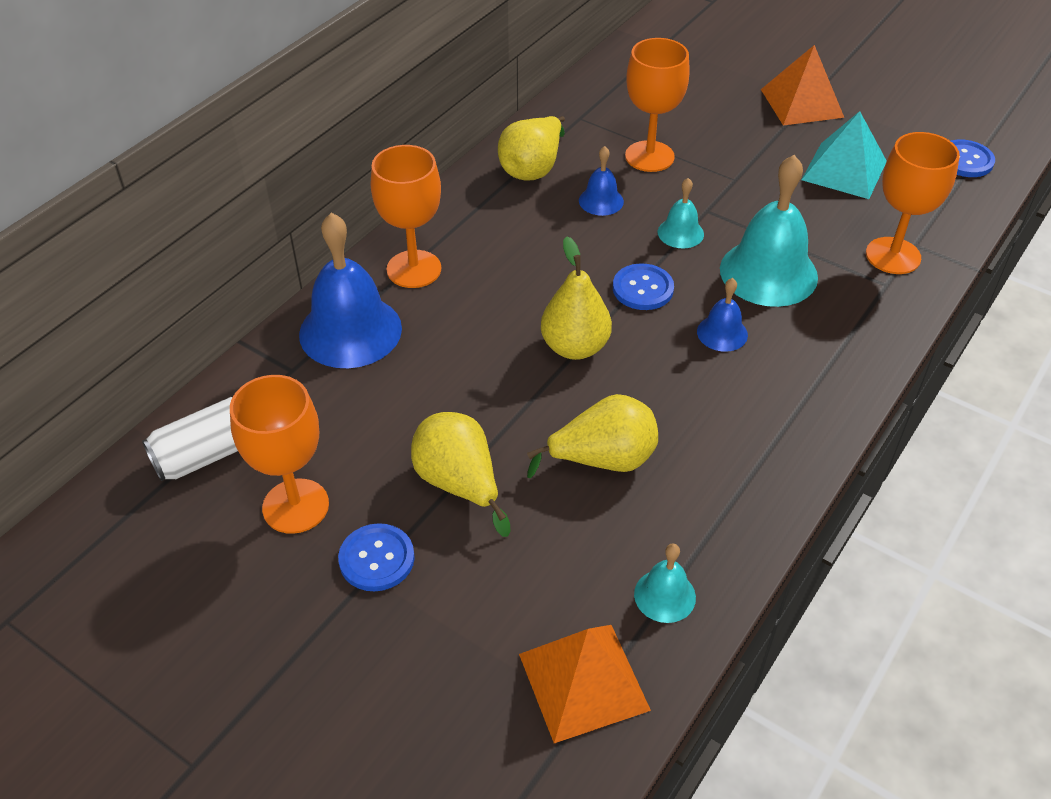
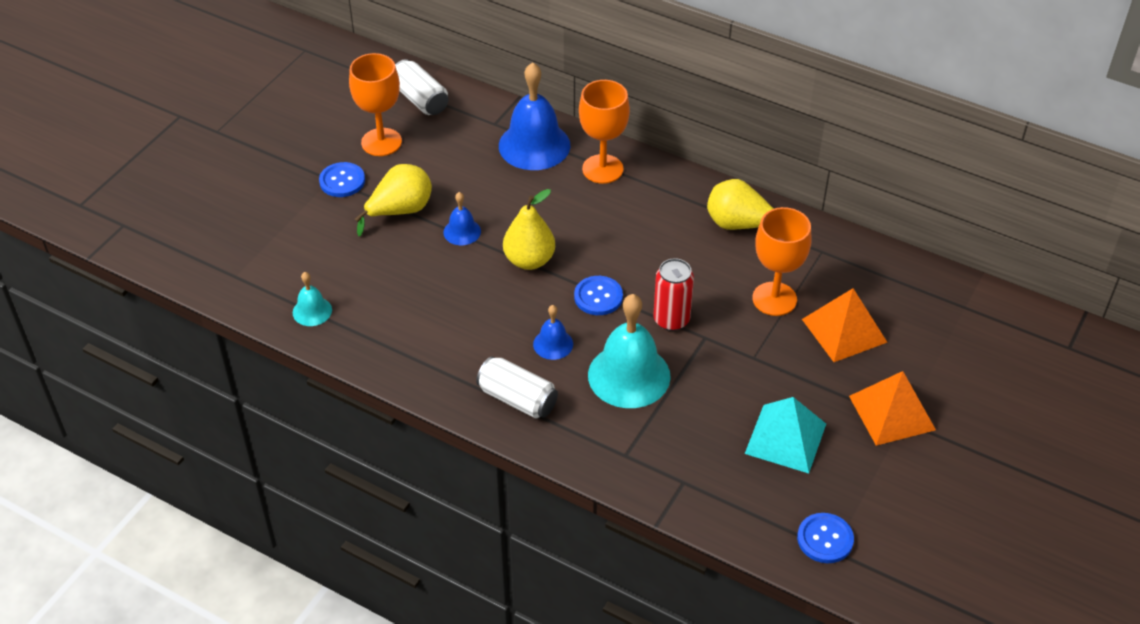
camera: 85 degrees right, 0 degrees up
orange pyramid [519,625,651,743] -> orange pyramid moved to [802,288,888,362]
yellow pear [527,394,658,478] -> none
blue bell [579,146,624,216] -> blue bell moved to [443,192,481,245]
turquoise bell [658,178,704,249] -> red can [653,258,694,331]
orange goblet [866,132,960,274] -> none
none -> white can [476,356,558,419]

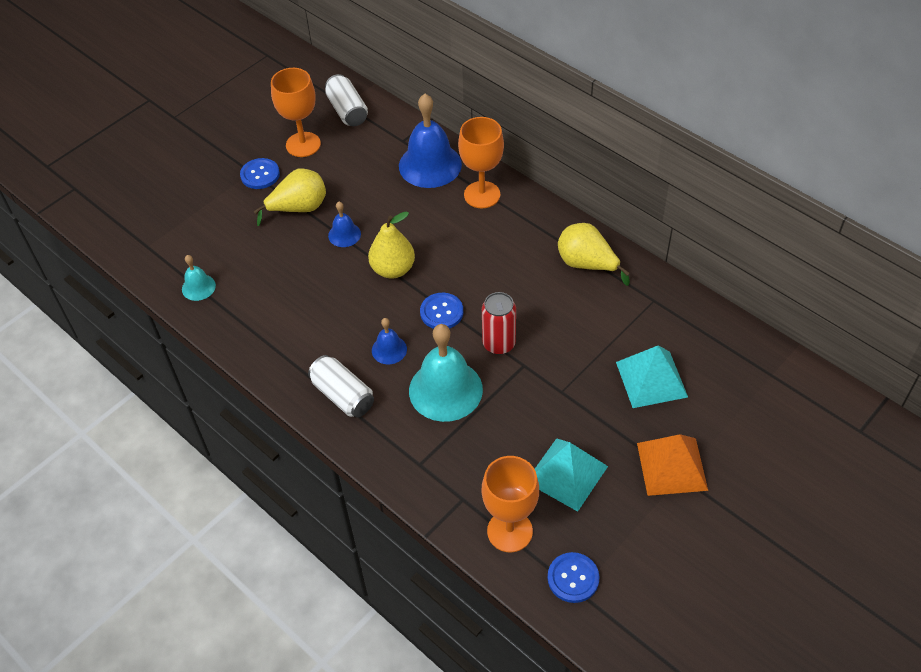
camera: 15 degrees right, 5 degrees up
orange goblet [752,207,812,316] -> orange goblet moved to [481,456,539,552]
orange pyramid [802,288,888,362] -> turquoise pyramid [616,345,688,408]

